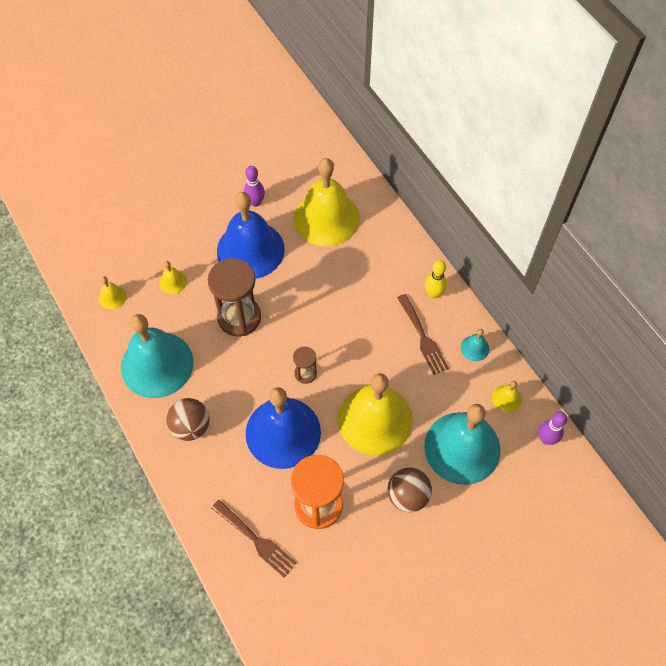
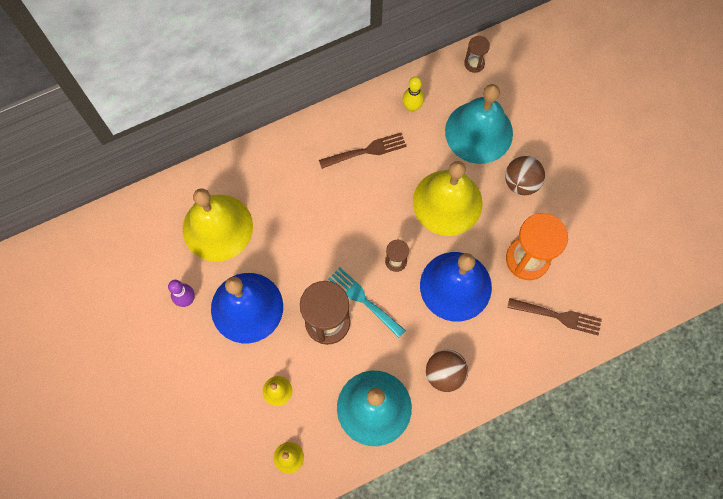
camera: 85 degrees left, 10 degrees up
brown fork [211,500,297,578] -> brown fork turned 60 degrees clockwise [507,298,602,335]
yellow bowling pin [425,260,447,298] -> yellow bowling pin moved to [402,76,424,112]
turquoise bell [461,329,489,361] -> none
yellow bell [492,381,522,413] -> none
purple bowling pin [539,412,567,445] -> brown hourglass [464,36,490,73]
none -> turquoise fork [328,267,406,338]

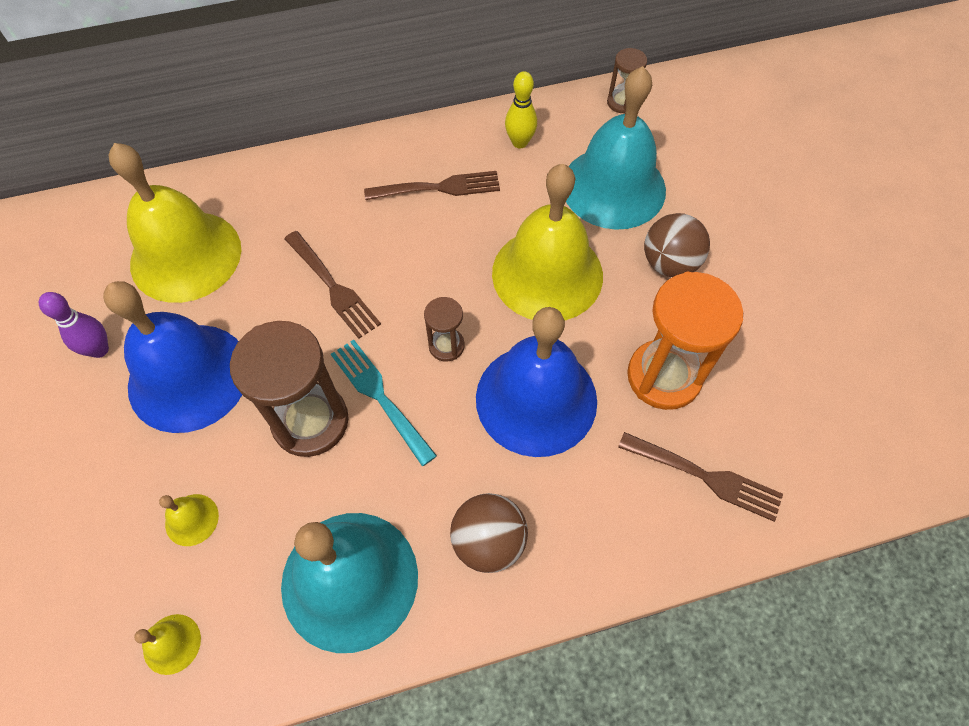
camera: 10 degrees right, 10 degrees down
none -> brown fork [284,231,381,339]

